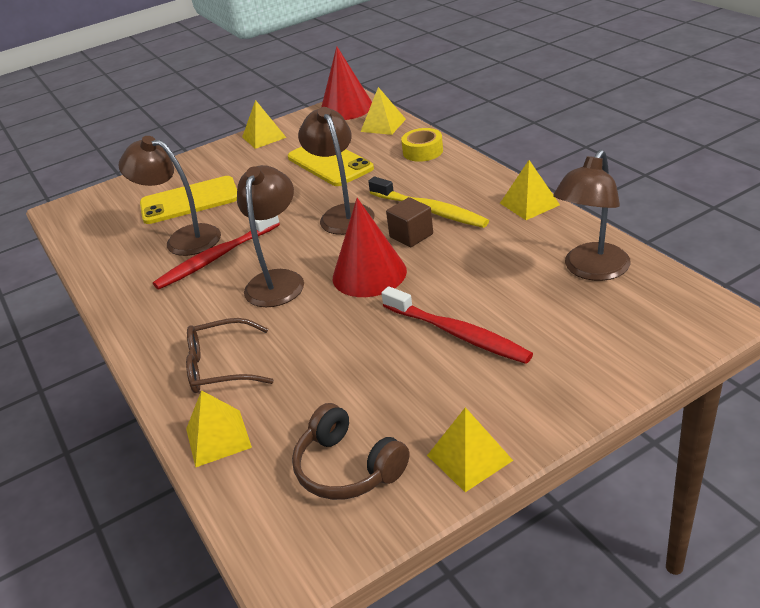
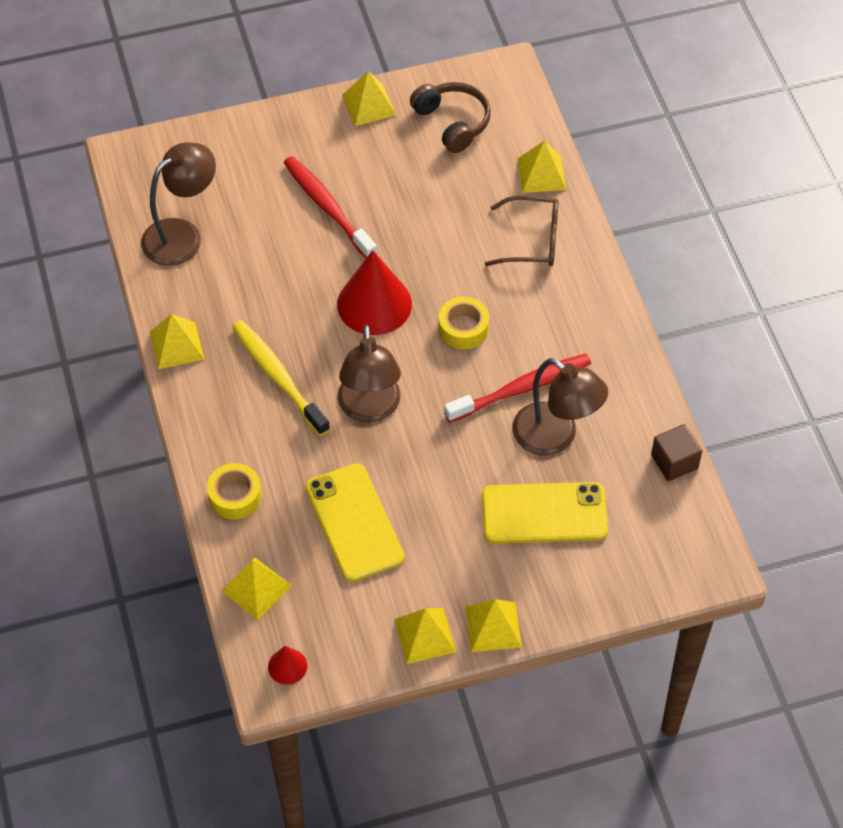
camera: 170 degrees left, 20 degrees up
brown lamp [237,165,304,307] -> yellow tape [439,297,489,349]
red cone [321,46,372,120] -> red cone [268,646,308,685], size x0.47
brown cube [386,197,433,247] -> brown cube moved to [651,424,702,481]
none -> yellow pyramid [465,599,522,652]

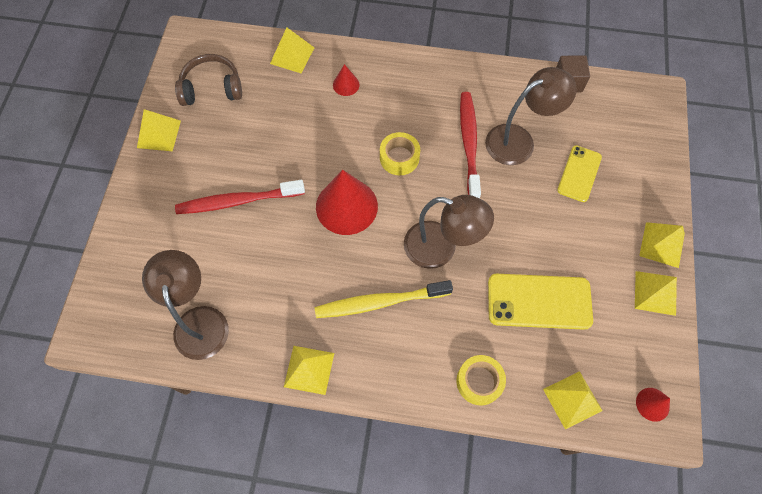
camera: 65 degrees left, 10 degrees up
yellow phone [482,482,608,543] -> yellow phone [557,145,602,202], size x0.63
brown glasses [485,195,559,266] -> red cone [333,64,360,96]

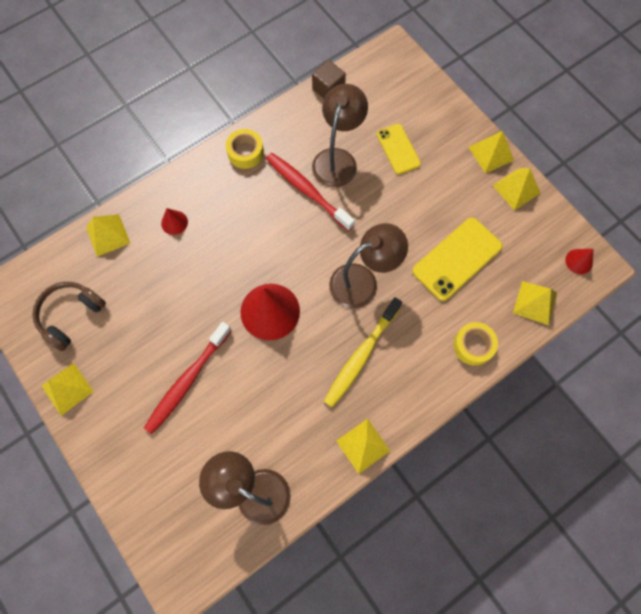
camera: 45 degrees left, 5 degrees up
yellow tape [380,132,420,175] -> yellow tape moved to [226,129,264,169]

